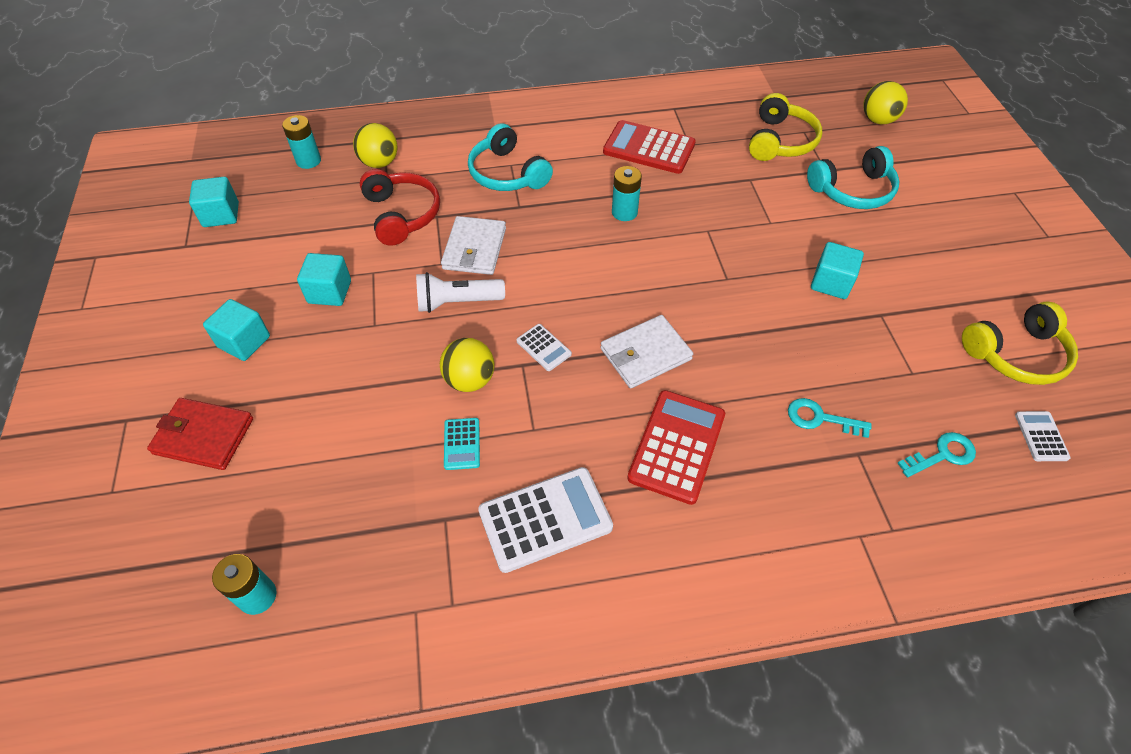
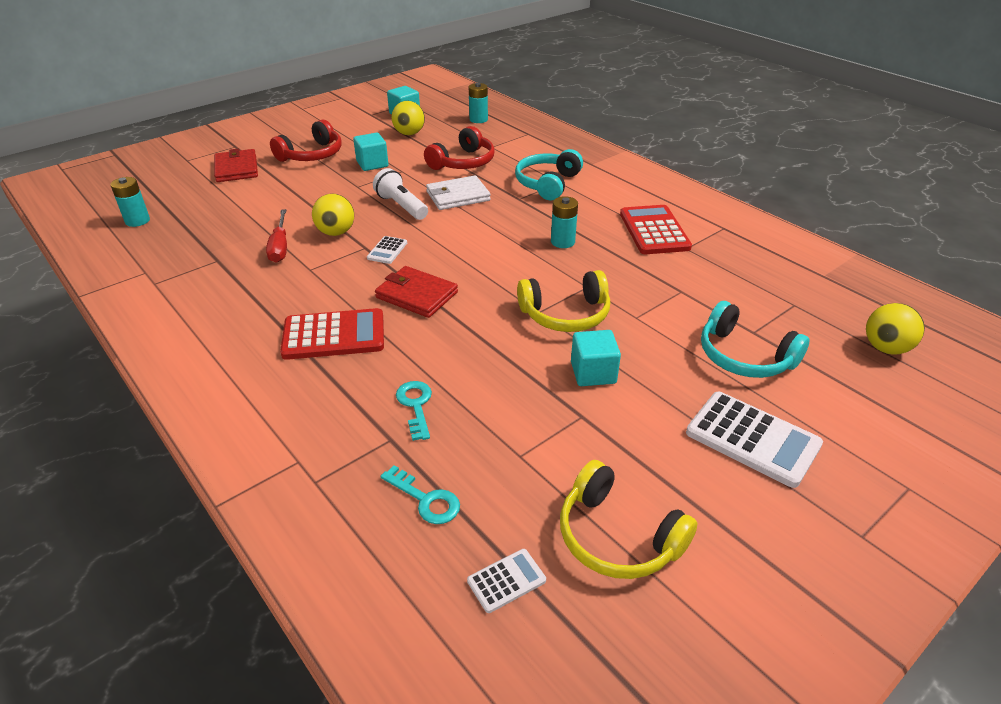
camera: 60 degrees right, 15 degrees down
turquoise cube [203,299,270,361] -> red headphones [270,119,342,162]
yellow ball [353,123,398,168] -> yellow ball moved to [391,101,425,135]
turquoise calculator [444,418,480,470] -> red screwdriver [266,209,287,263]
white calculator [478,467,613,573] -> white calculator moved to [686,392,823,488]
white wallet [600,315,693,388] -> red wallet [375,266,458,318]
yellow headphones [749,93,822,161] -> yellow headphones moved to [517,270,610,332]

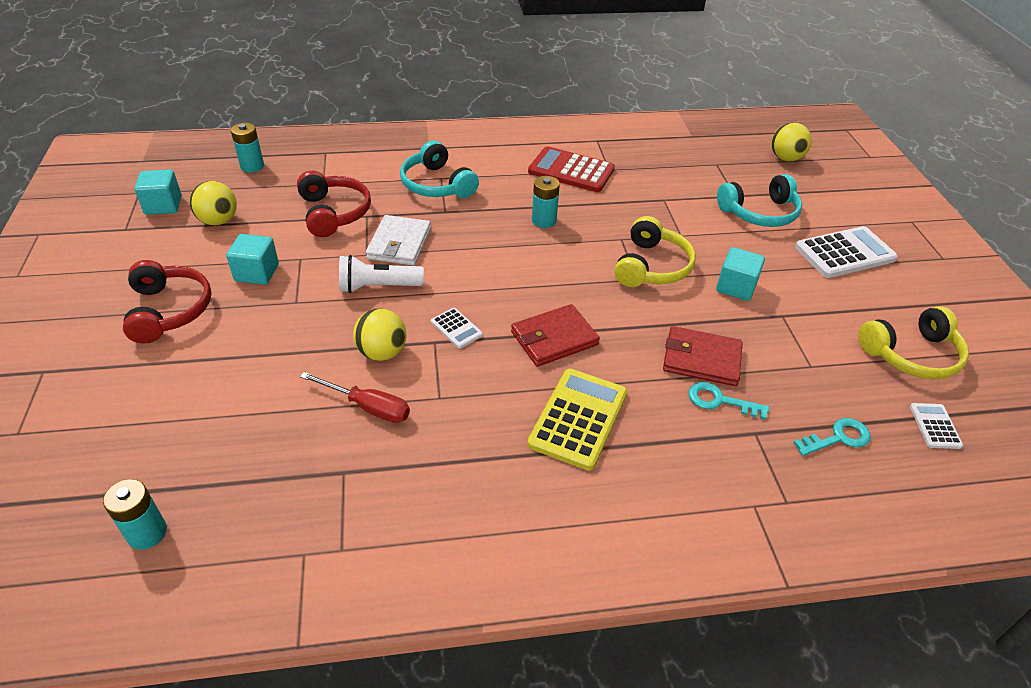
camera: 60 degrees left, 5 degrees up
red wallet [214,149,258,182] -> red wallet moved to [663,326,743,386]
red calculator [280,308,384,360] -> yellow calculator [527,369,627,471]

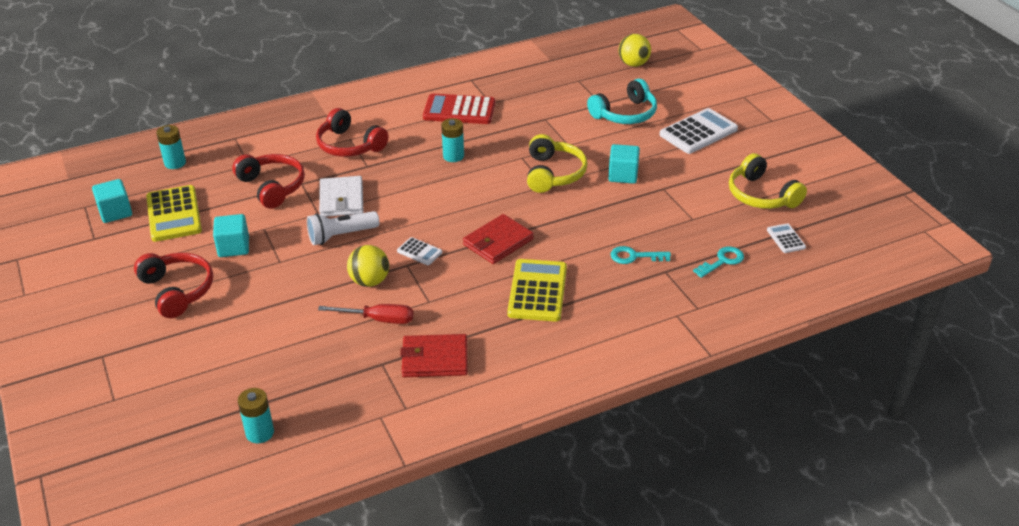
camera: 15 degrees left, 5 degrees down
yellow ball [189,181,237,225] -> yellow calculator [146,185,202,242]
turquoise headphones [400,140,479,198] -> red headphones [316,108,388,157]
red wallet [663,326,743,386] -> red wallet moved to [400,334,468,377]
yellow headphones [858,306,969,380] -> yellow headphones turned 90 degrees clockwise [729,153,807,209]

